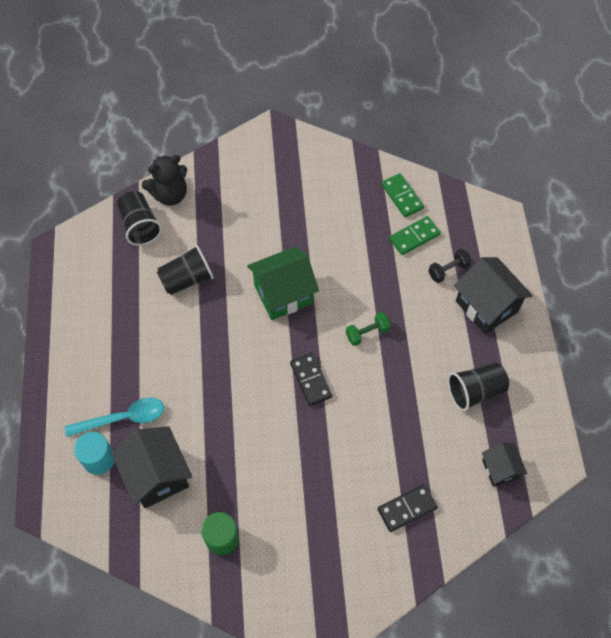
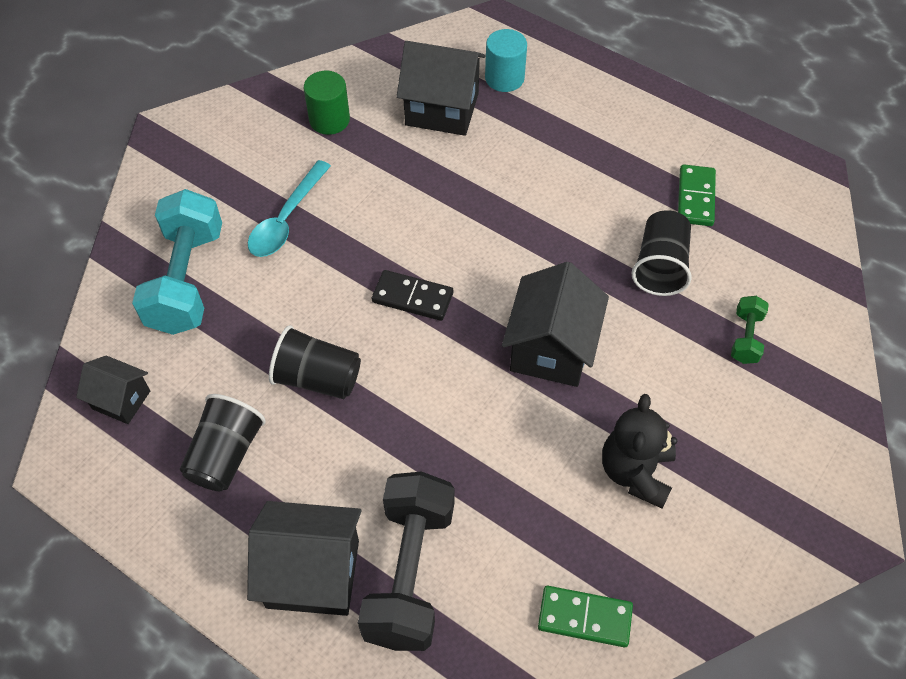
camera: 130 degrees right, 5 degrees down
turquoise spoon [65,397,164,437] -> turquoise spoon moved to [248,160,331,257]
black cup [117,191,162,246] -> black cup moved to [269,325,361,399]
black teddy bear [142,155,187,206] -> black teddy bear moved to [602,394,677,509]
green house [247,246,319,320] -> black house [502,262,609,387]
green dumbbell [346,312,391,346] -> green dumbbell moved to [731,296,769,364]
black domino [378,484,438,532] -> turquoise dumbbell [132,189,222,335]
green domino [389,216,441,255] -> green domino moved to [678,164,716,226]
black dumbbell [428,248,471,283] -> black dumbbell [358,471,454,651], size x2.15

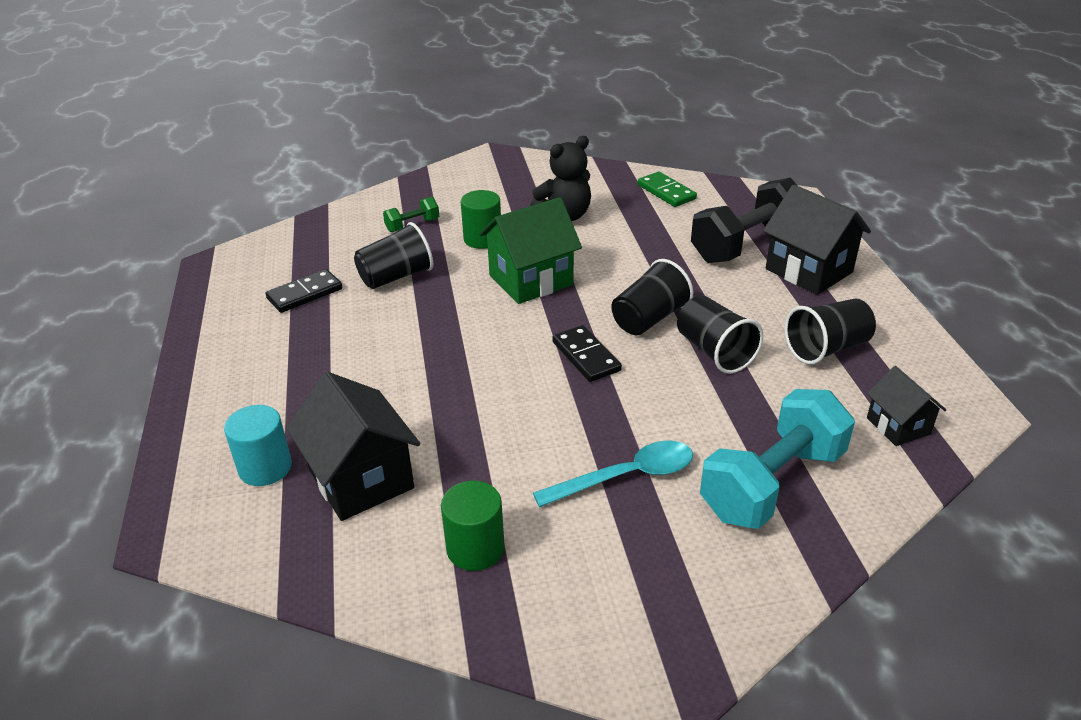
camera: 135 degrees left, 20 degrees down
black house [502,262,609,387] -> green house [479,197,582,304]
green domino [678,164,716,226] -> black domino [265,269,342,313]
none -> green cylinder [461,190,501,249]
none -> black cup [611,259,693,336]

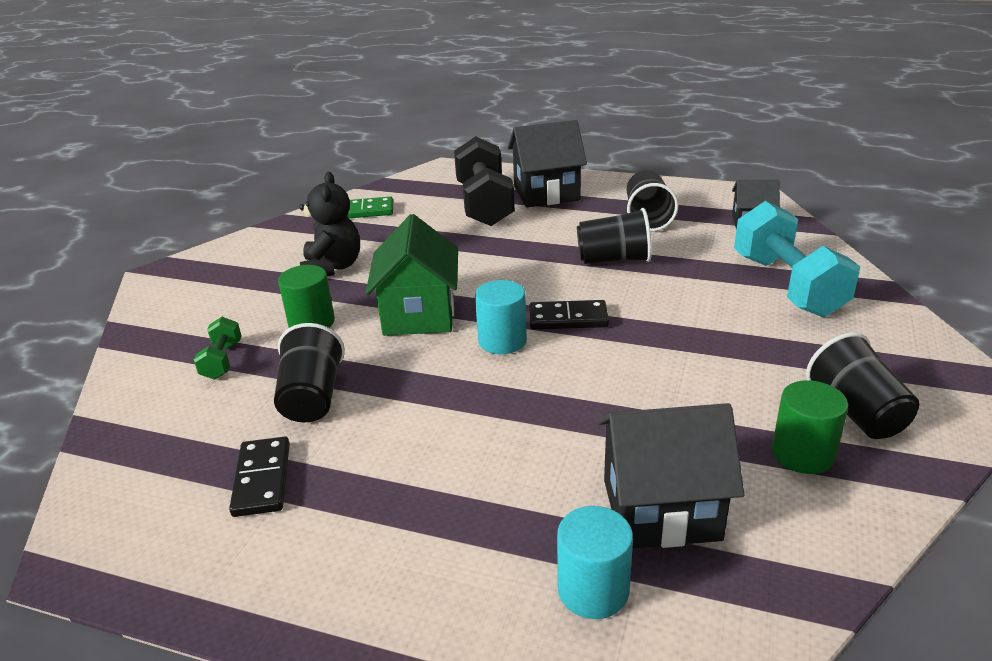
camera: 60 degrees left, 5 degrees down
turquoise spoon [533,441,693,507] -> none
black cup [611,259,693,336] -> black cup moved to [806,332,919,439]
none -> turquoise cylinder [475,280,527,354]

